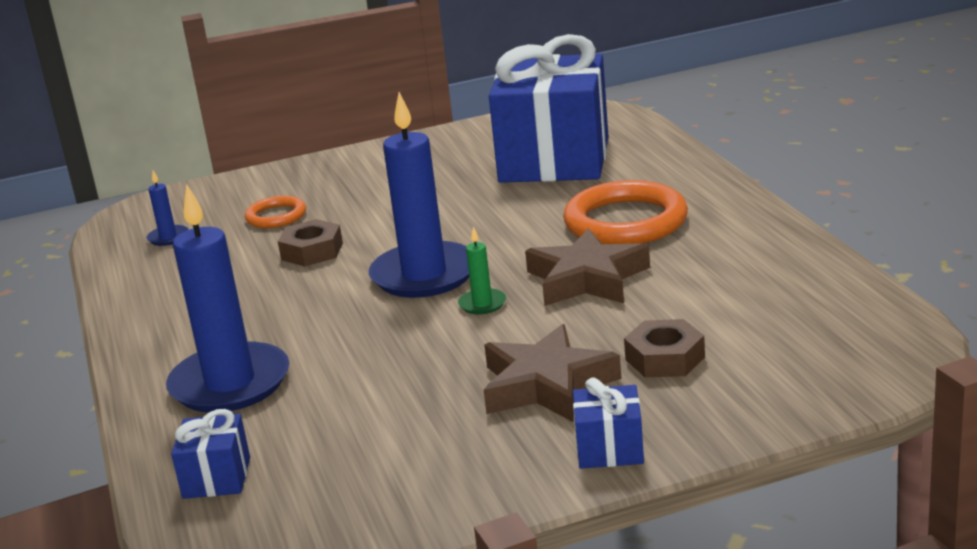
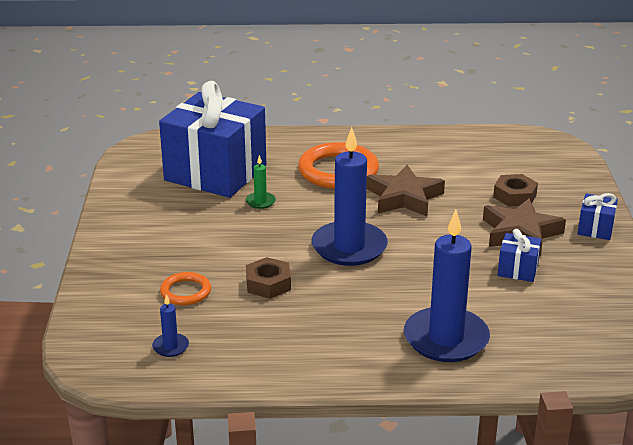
camera: 75 degrees left, 5 degrees up
blue gift [171,409,250,499] -> blue gift moved to [498,229,541,282]
green candle [458,226,506,314] -> green candle moved to [246,155,276,209]

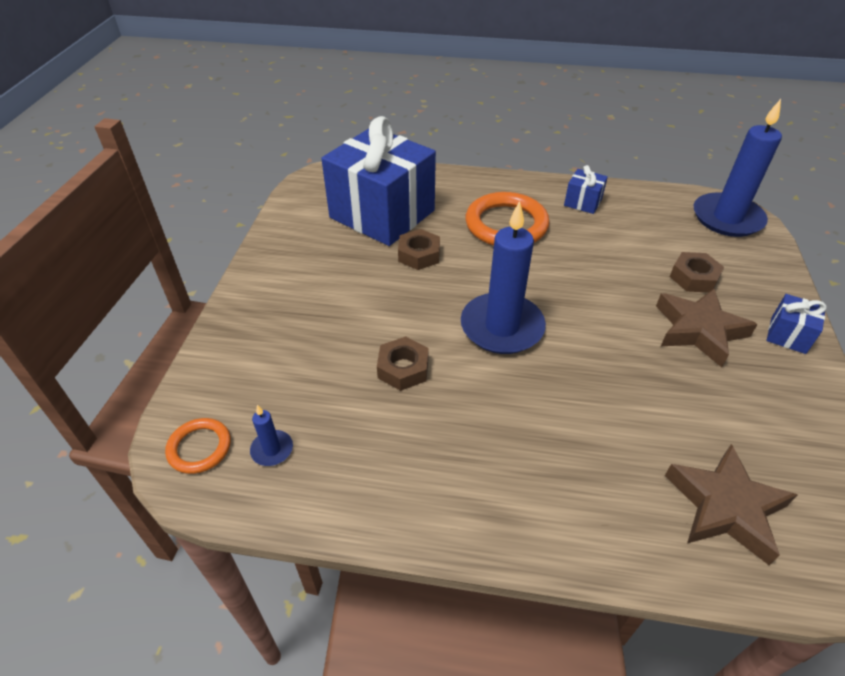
camera: 10 degrees right, 15 degrees up
orange ring [160,272,211,305] -> orange ring moved to [165,418,231,474]
green candle [246,155,276,209] -> brown nut [398,229,440,270]
brown star [366,165,445,216] -> brown star moved to [665,444,797,565]
blue candle [404,210,490,362] -> blue candle moved to [694,99,782,237]
blue gift [498,229,541,282] -> blue gift moved to [564,165,608,214]

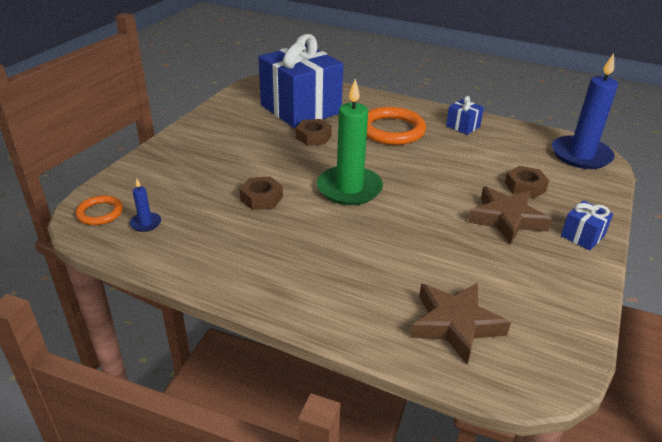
camera: 15 degrees right, 10 degrees down
blue candle [461,201,546,354] -> green candle [317,79,383,205]

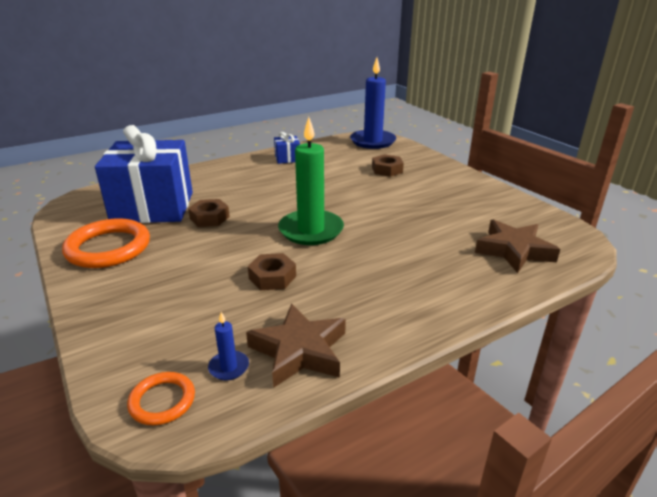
camera: 55 degrees left, 5 degrees down
orange ring [367,107,426,145] -> orange ring moved to [62,218,150,268]
brown star [468,186,552,245] -> brown star moved to [246,303,346,388]
blue gift [561,200,613,250] -> none

